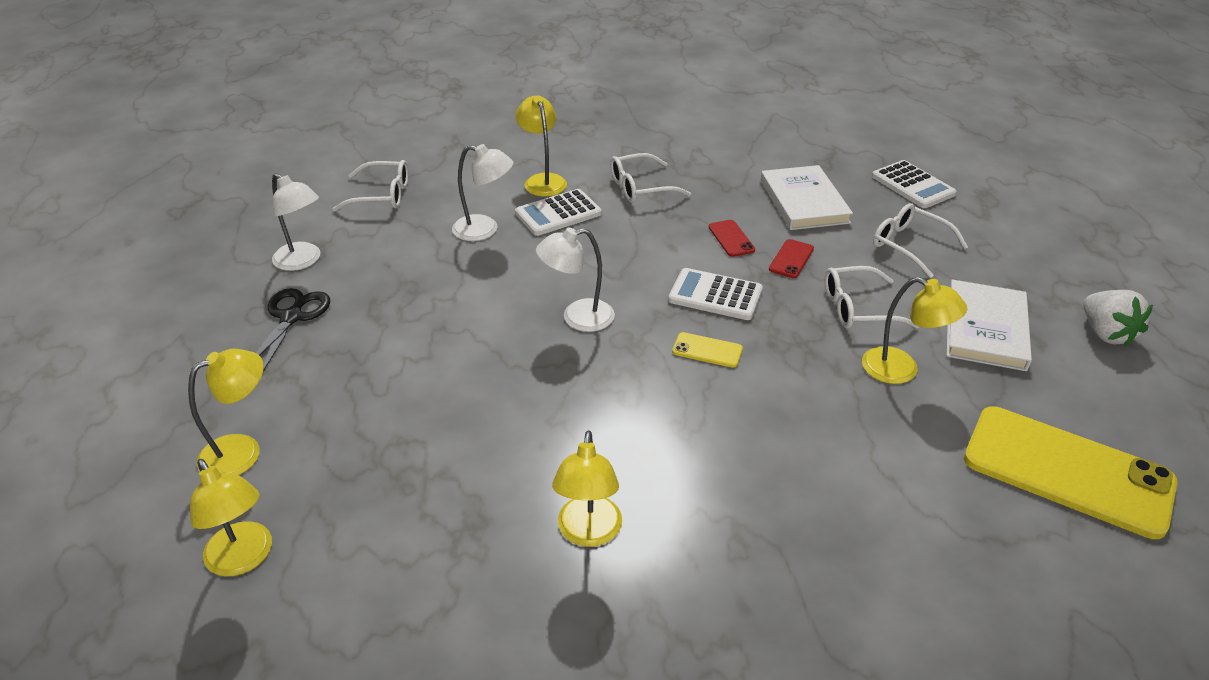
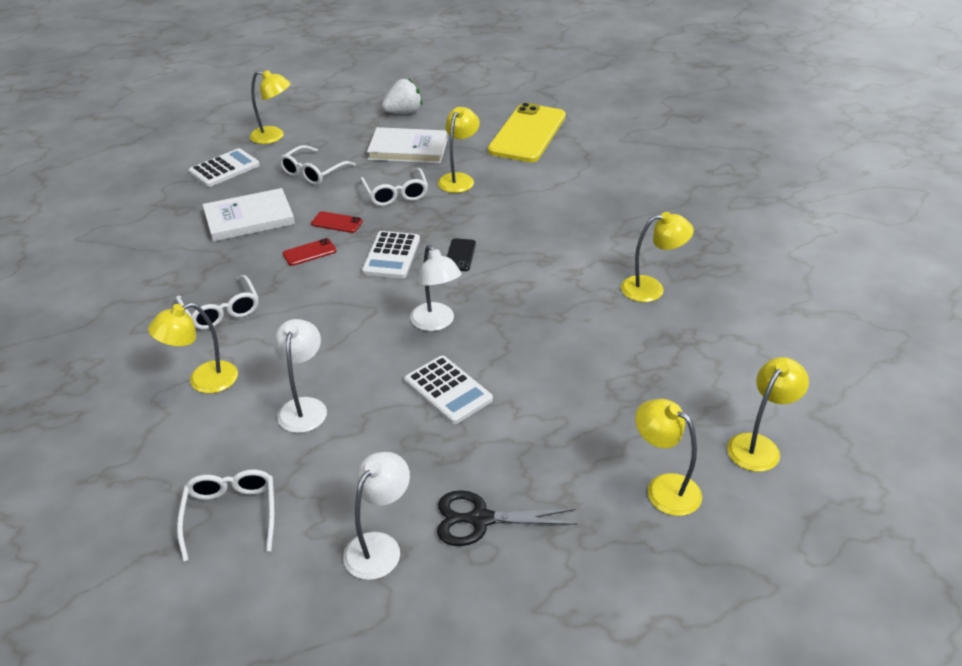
camera: 100 degrees left, 0 degrees up
white calculator [515,189,602,236] -> white calculator moved to [404,356,493,424]
yellow phone [672,332,743,368] -> black phone [447,238,476,271]
none -> yellow lamp [250,70,291,144]

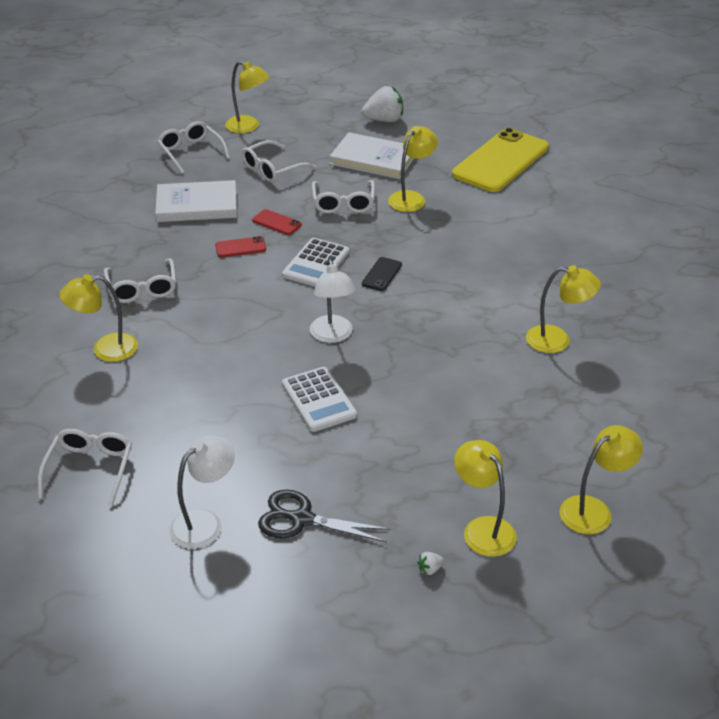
camera: 15 degrees right, 0 degrees up
white calculator [188,148,260,187] -> white glasses [157,121,230,174]
white lamp [273,319,327,433] -> none
none -> white strawberry [417,552,444,575]

